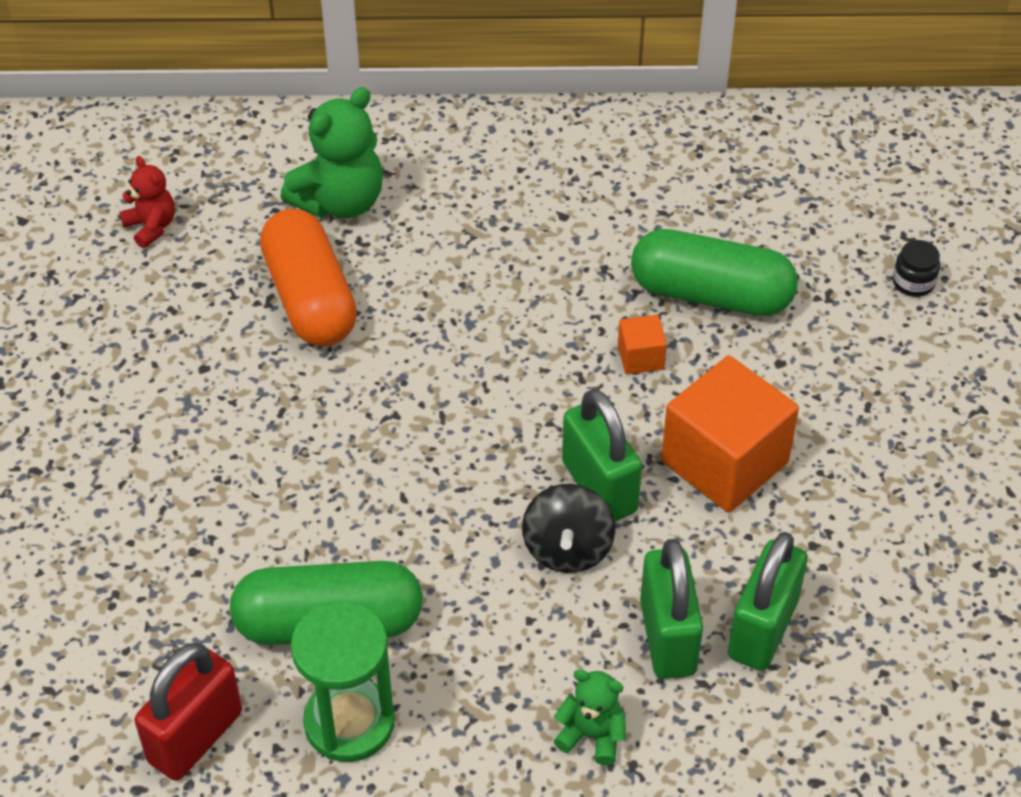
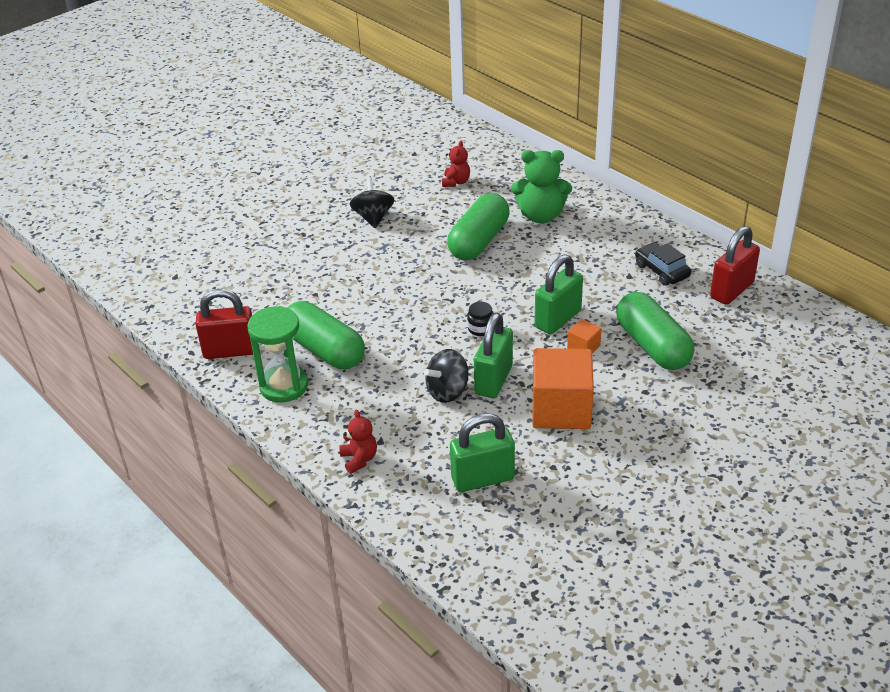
camera: 50 degrees right, 10 degrees down
orange capsule [260,209,357,346] -> green capsule [447,193,510,260]
green teddy bear [554,669,626,766] -> red teddy bear [339,409,377,474]
green padlock [640,539,703,679] -> green padlock moved to [535,255,583,334]
black jar [893,240,940,297] -> black jar moved to [467,302,494,336]
none -> black spinning top [350,177,394,228]
none -> black car [635,242,691,286]
none -> red padlock [710,226,760,305]

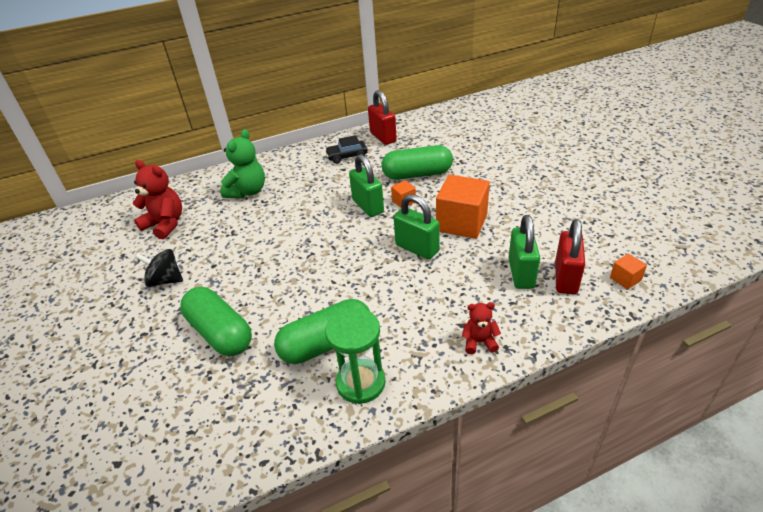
camera: 70 degrees left, 0 degrees up
red padlock [195,289,253,359] -> red padlock moved to [555,219,585,295]
black spinning top [424,349,469,403] -> none
red teddy bear [442,141,470,187] -> red teddy bear [133,160,182,240], size x1.78
green capsule [447,193,510,260] -> green capsule moved to [180,287,252,356]
black jar [467,302,494,336] -> none
none -> orange cube [610,254,647,289]

